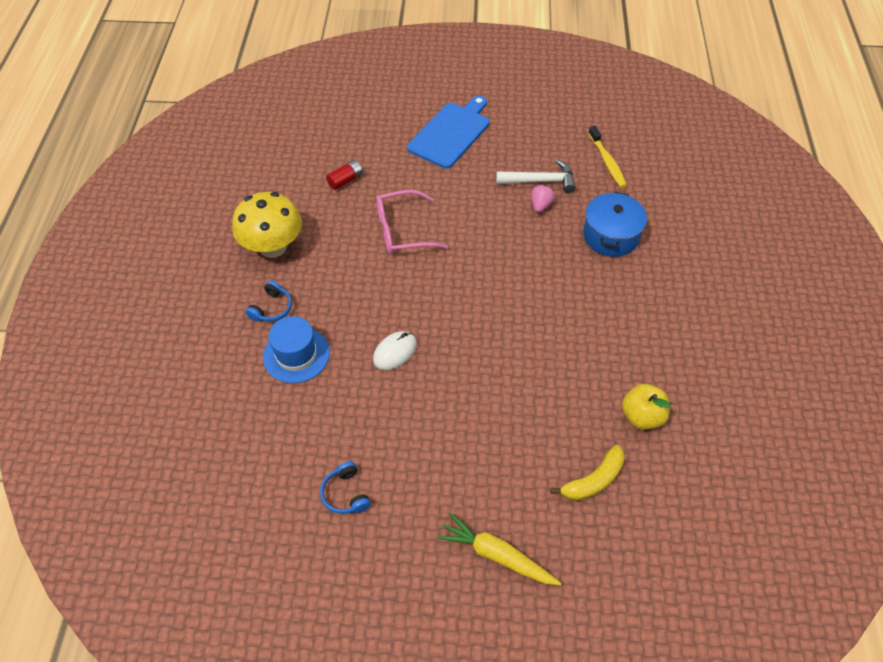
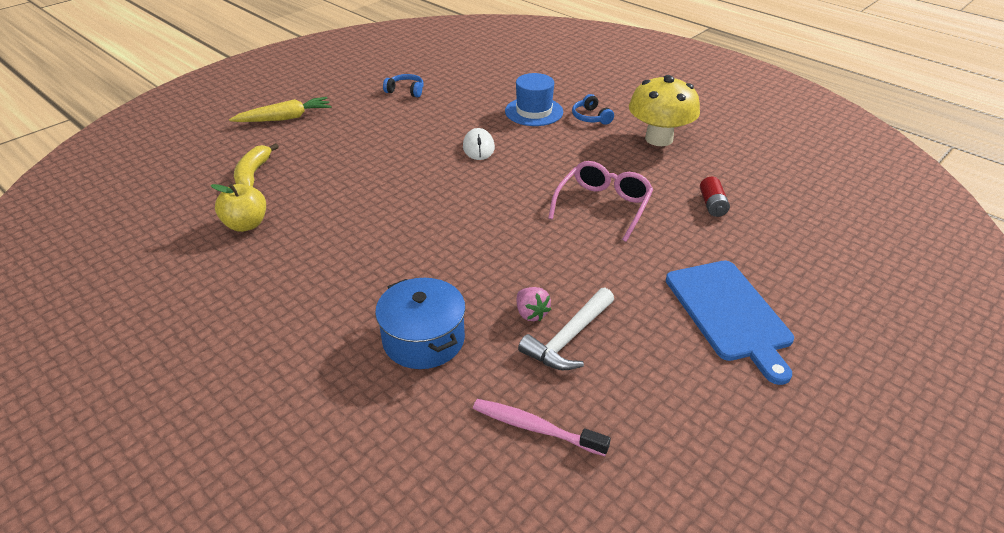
camera: 130 degrees right, 15 degrees down
yellow toothbrush [588,126,627,188] -> pink toothbrush [473,399,611,456]

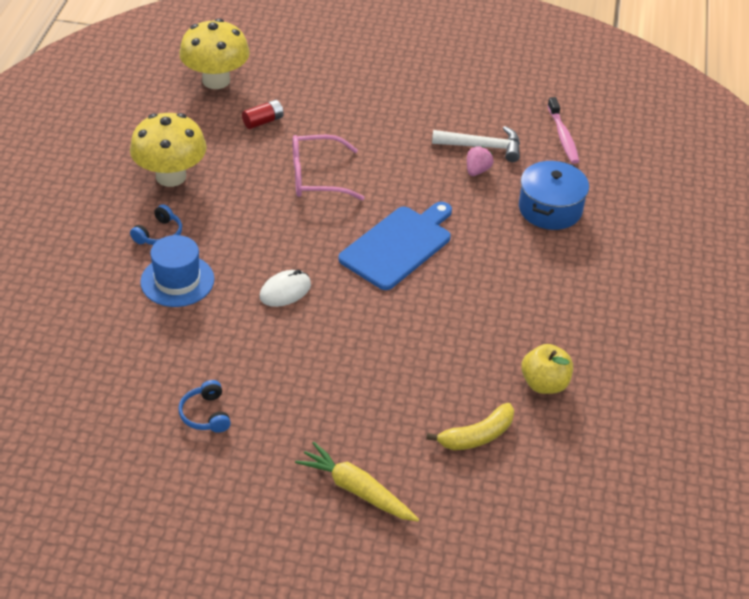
camera: 125 degrees left, 5 degrees up
blue cutting board [666,260,794,385] -> blue cutting board moved to [338,202,452,290]
none -> yellow mushroom [179,18,250,89]

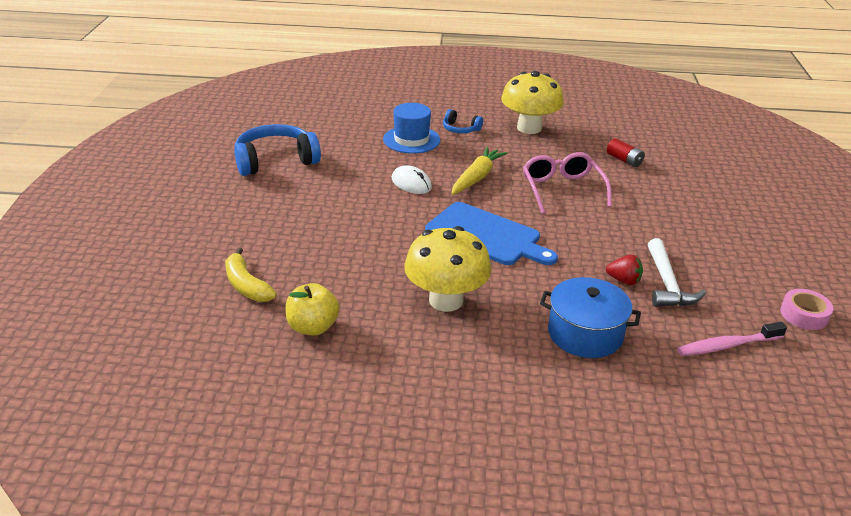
camera: 85 degrees right, 10 degrees down
blue headphones [178,380,231,433] -> blue headphones [234,124,321,176], size x1.98
yellow mushroom [179,18,250,89] -> yellow mushroom moved to [404,226,491,312]
yellow carrot [295,442,419,522] -> yellow carrot moved to [451,147,508,195]
pink strawberry [467,146,494,176] -> red strawberry [606,254,643,285]
none -> pink tape [780,289,833,330]

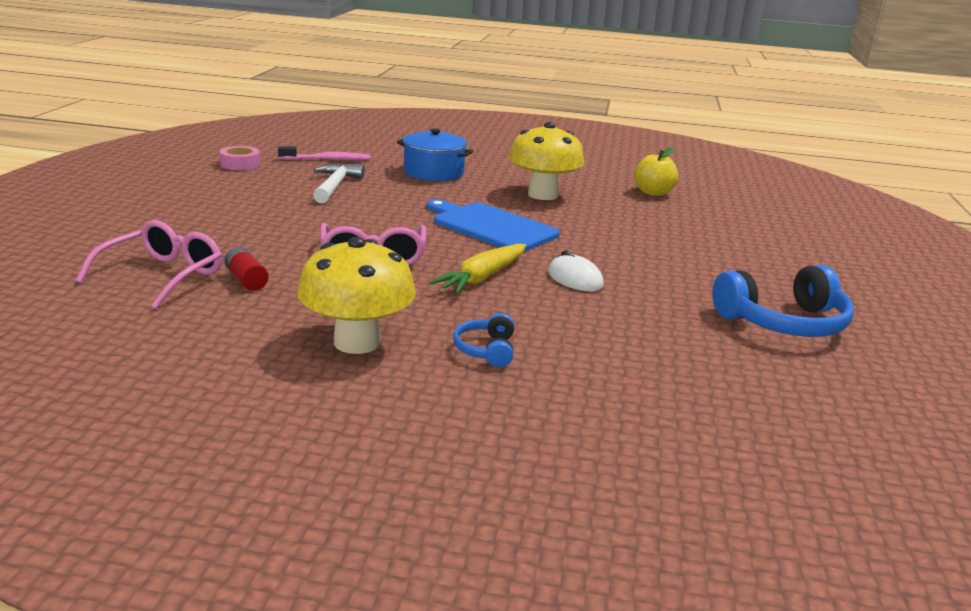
camera: 175 degrees left, 10 degrees down
yellow banana [225,248,277,302] -> none
blue hat [383,103,440,154] -> none
blue headphones [443,109,483,133] -> blue headphones turned 120 degrees counterclockwise [453,313,514,367]
red strawberry [606,254,643,285] -> none
none -> pink glasses [76,220,222,309]

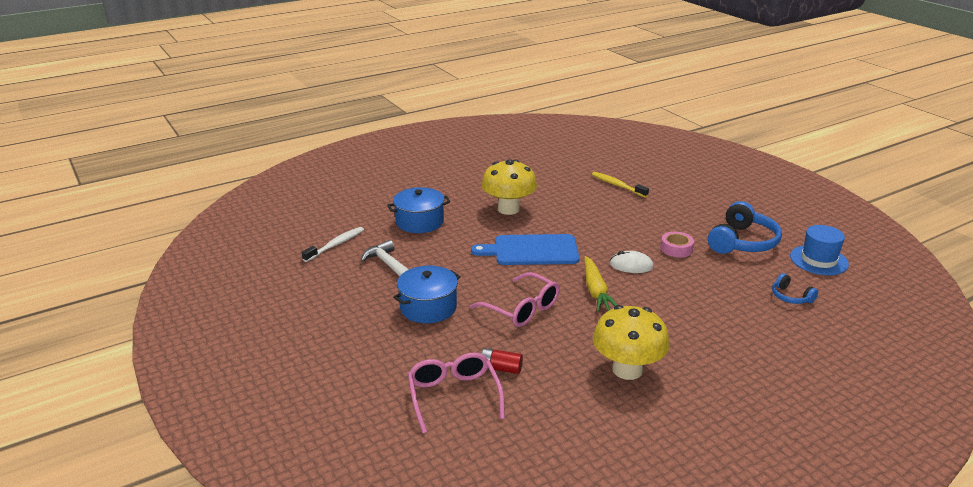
camera: 40 degrees left, 5 degrees up
pink tape [220,146,260,170] -> pink tape moved to [661,232,694,258]
pink toothbrush [278,146,370,160] -> white toothbrush [301,227,364,262]
blue headphones [453,313,514,367] -> blue headphones moved to [772,273,818,304]
yellow apple [634,147,679,196] -> none
none -> blue pot [393,265,461,323]
none -> yellow toothbrush [592,172,649,198]
none -> blue hat [790,225,849,275]

